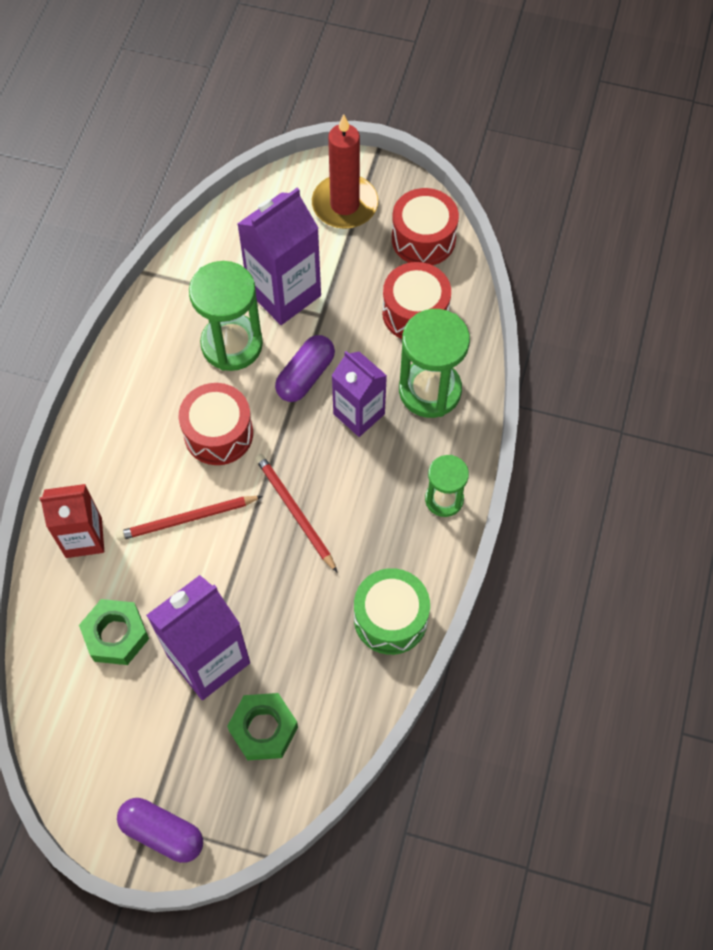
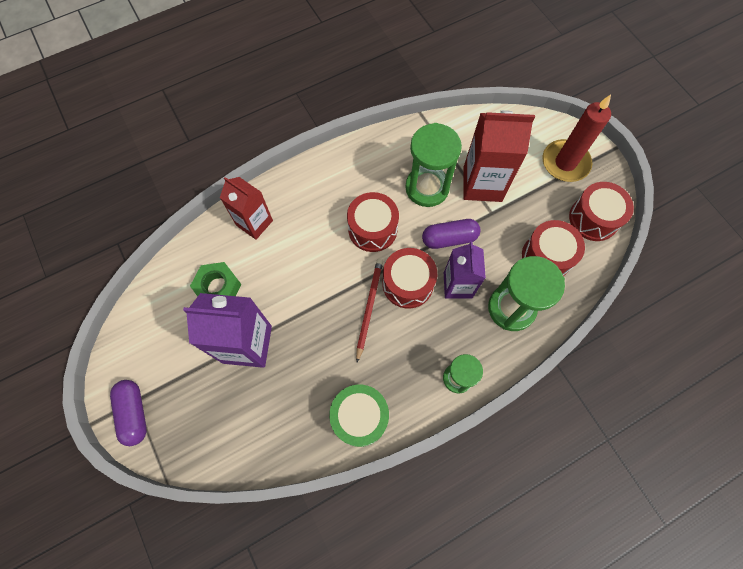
camera: 45 degrees right, 5 degrees up
red pencil [116,496,263,541] -> none
green nut [227,693,298,760] -> none
purple carton [237,187,321,325] -> red carton [463,110,535,202]
none -> red drum [382,248,437,309]

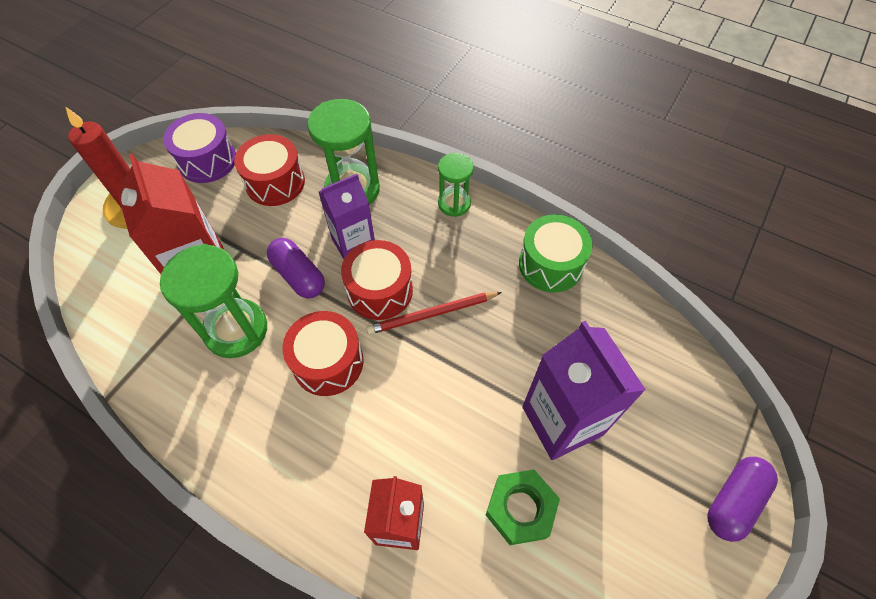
camera: 120 degrees left, 10 degrees down
red drum [569,182,634,241] -> purple drum [163,113,236,183]

